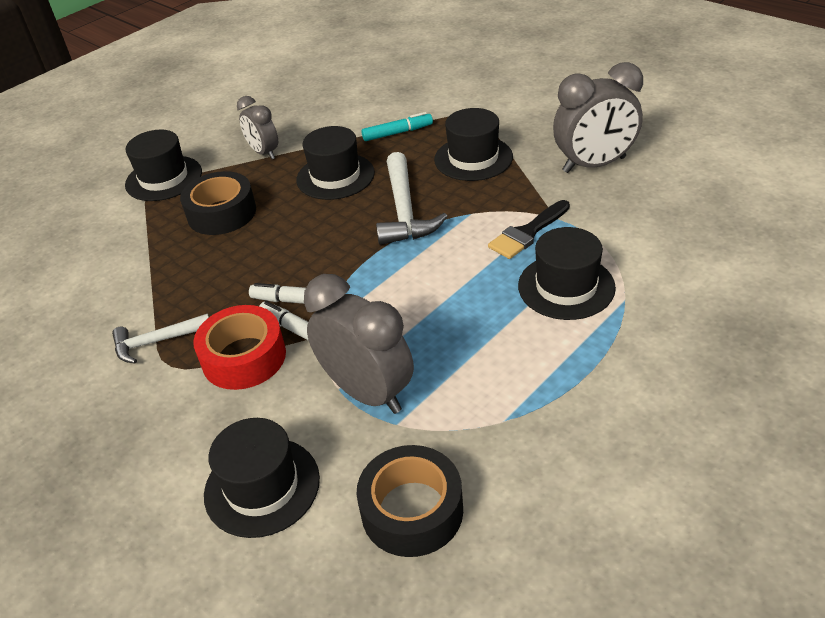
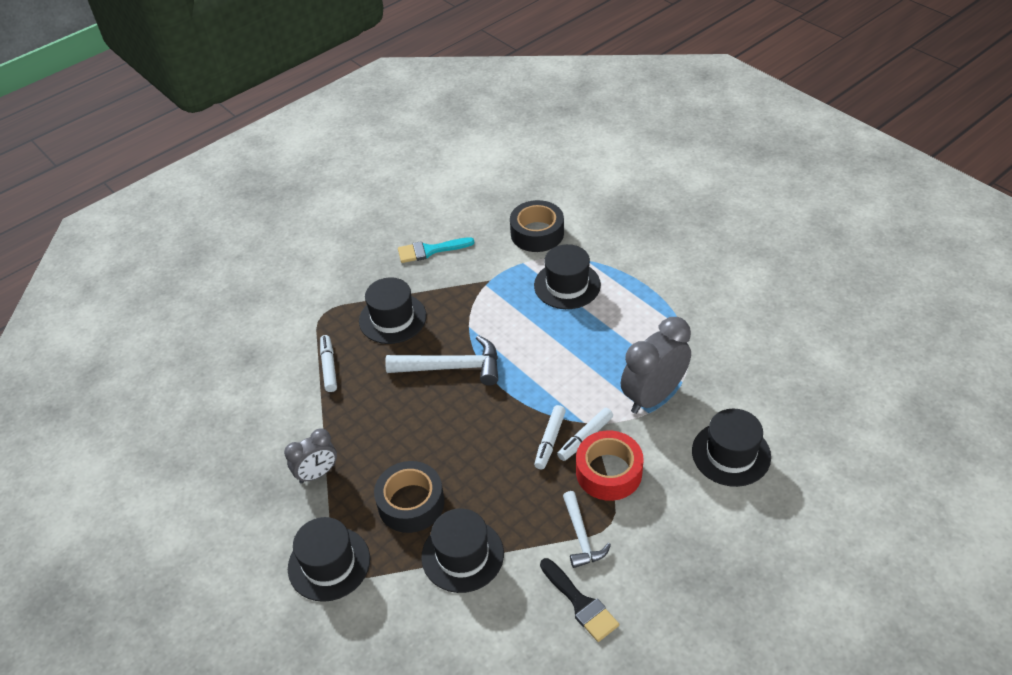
camera: 85 degrees left, 5 degrees up
black hat [296,126,375,200] -> black hat moved to [421,508,504,593]
black tape [356,445,463,557] -> black tape moved to [510,200,564,252]
turquoise marker [361,112,433,141] -> white marker [320,335,337,392]
black brush [488,200,570,259] -> black brush moved to [540,558,619,642]
grey clock [553,62,643,173] -> turquoise brush [398,237,474,263]

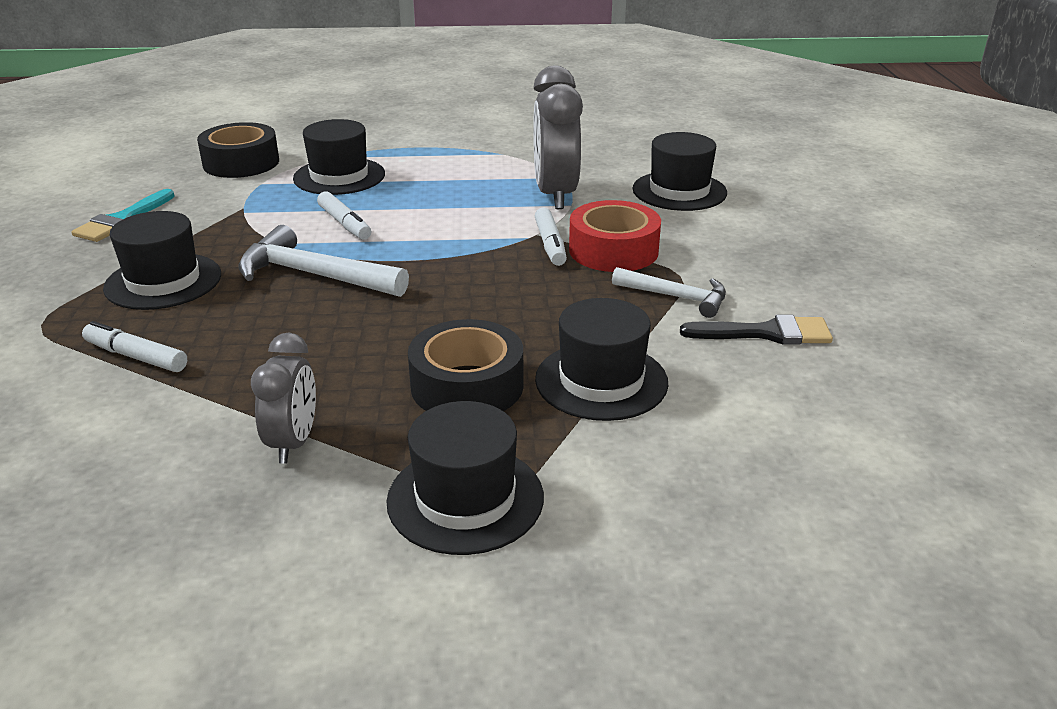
camera: 55 degrees left, 15 degrees down
white hammer [385,335,498,386] -> white hammer turned 105 degrees counterclockwise [238,225,409,297]
white marker [534,405,566,470] -> white marker moved to [317,191,371,240]

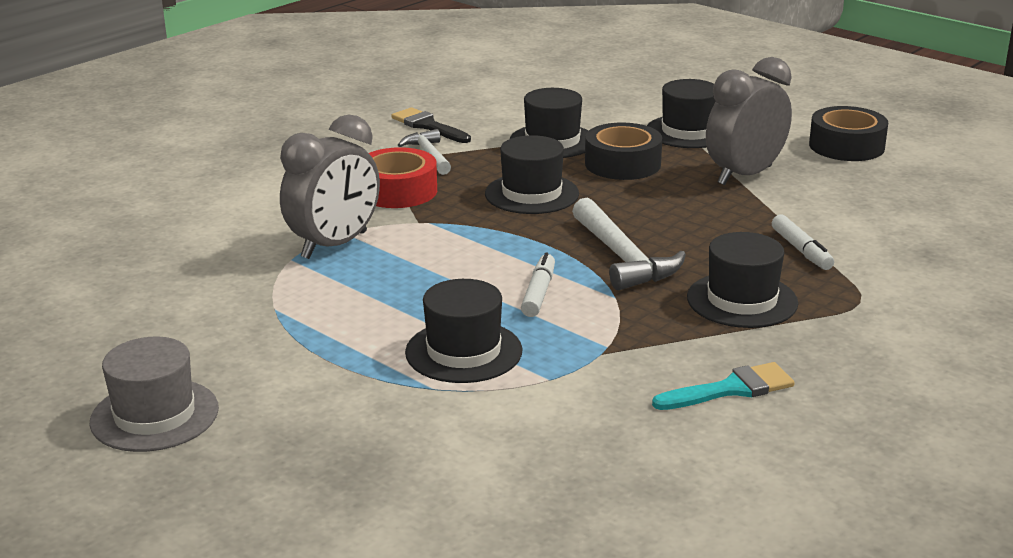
camera: 135 degrees left, 5 degrees down
black tape [197,122,279,178] -> black tape moved to [809,106,888,161]
grey clock [251,333,316,464] -> grey clock [706,57,792,185], size x1.67
white marker [535,207,567,266] -> none
black hat [632,132,727,211] -> black hat moved to [485,135,579,214]
none -> grey hat [90,337,219,452]

